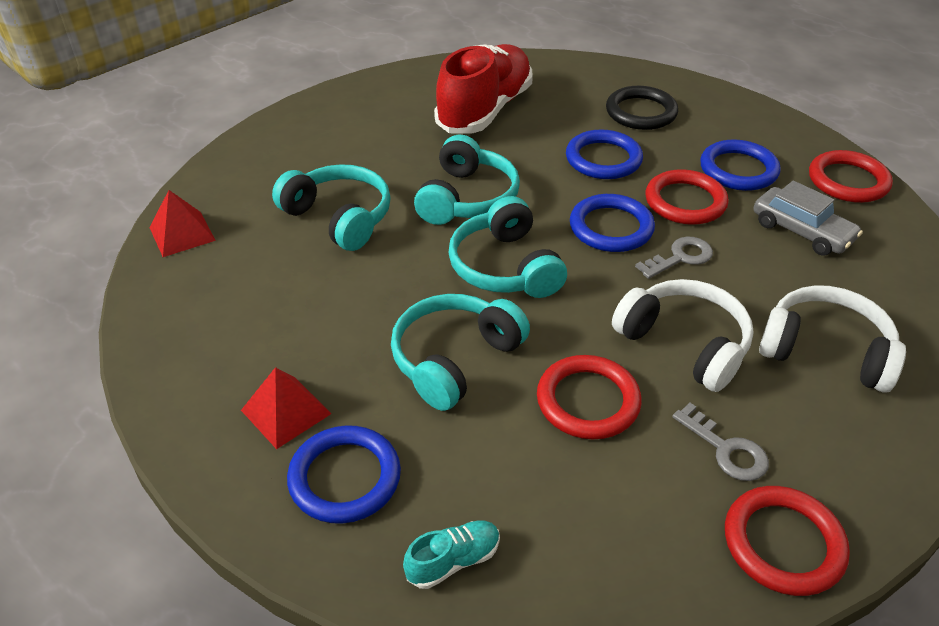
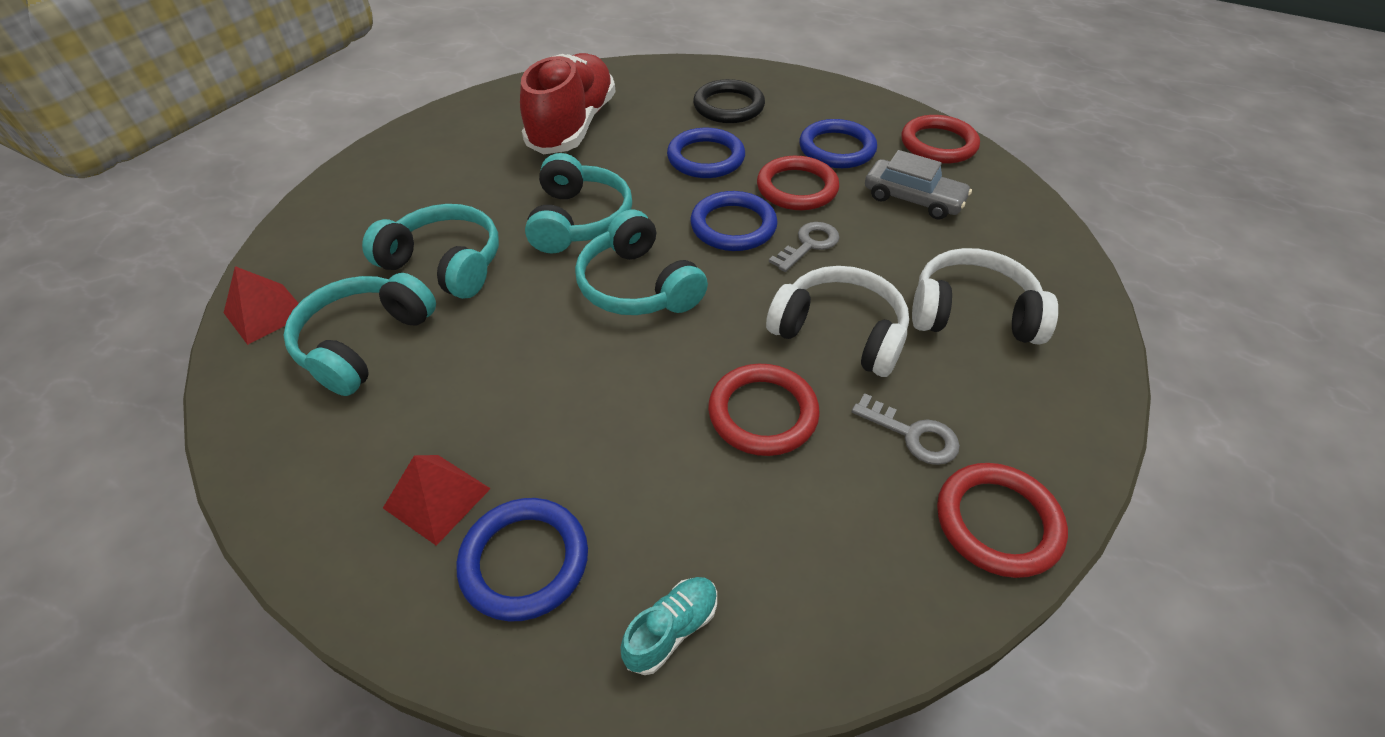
camera: 15 degrees left, 5 degrees up
turquoise headphones [391,294,530,411] -> turquoise headphones moved to [283,273,436,396]

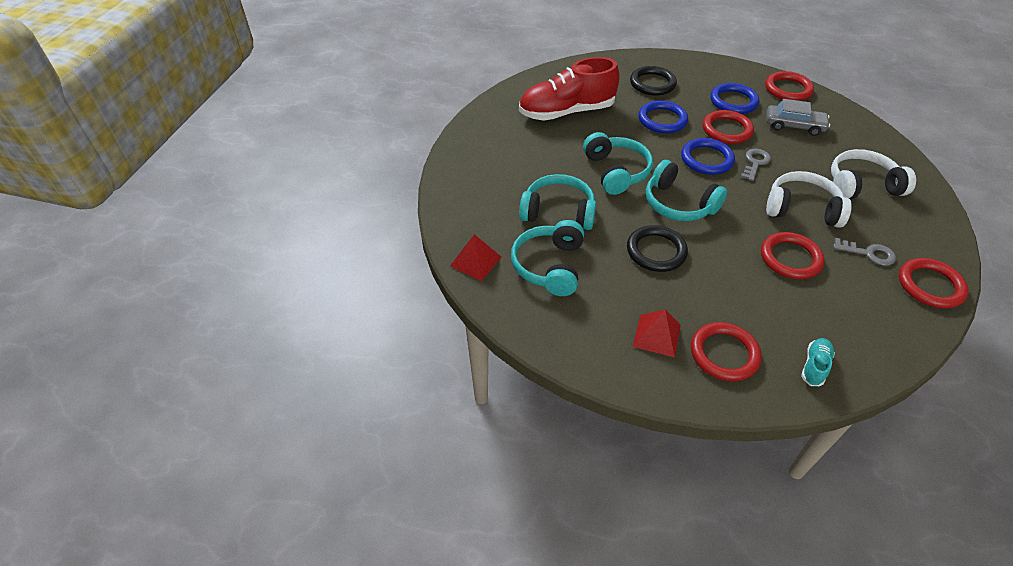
camera: 15 degrees left, 0 degrees up
blue ring [457,498,588,622] -> red ring [691,322,762,381]
red shoe [520,53,616,154] -> red shoe turned 105 degrees counterclockwise [519,57,620,121]
none -> black ring [627,225,688,272]

